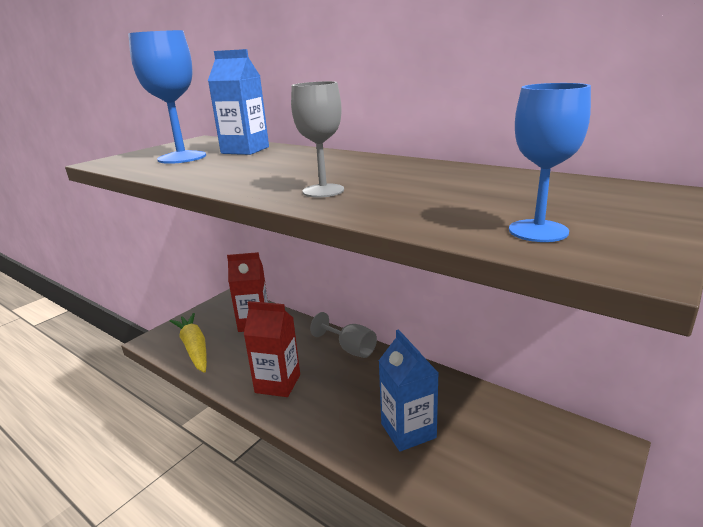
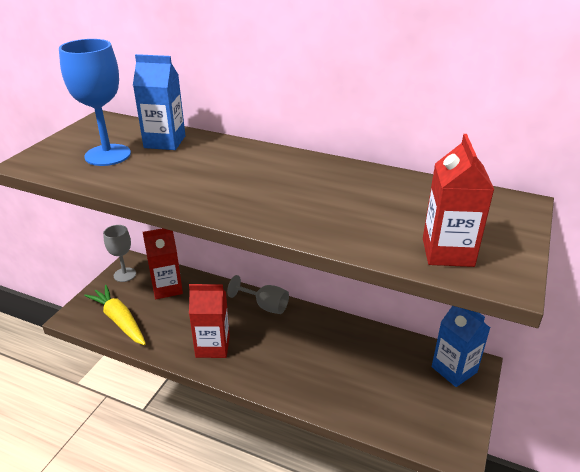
camera: 15 degrees left, 10 degrees up
grey goblet [291,81,344,198] -> grey goblet moved to [103,225,136,282]
blue carton [379,329,438,452] -> blue carton moved to [432,306,490,387]
blue goblet [509,83,591,242] -> red carton [423,134,494,267]

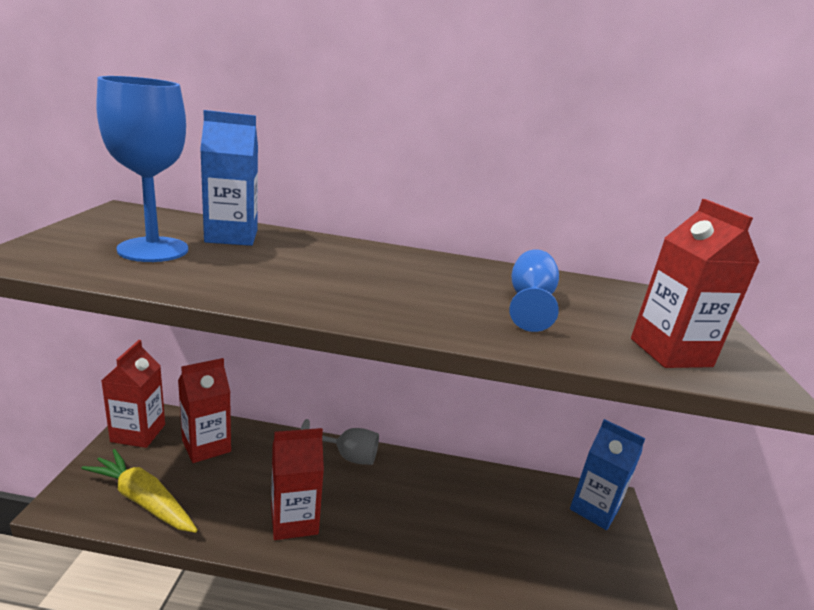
camera: 20 degrees left, 10 degrees down
grey goblet [103,225,136,282] -> red carton [101,340,165,448]
none -> blue goblet [509,249,559,332]

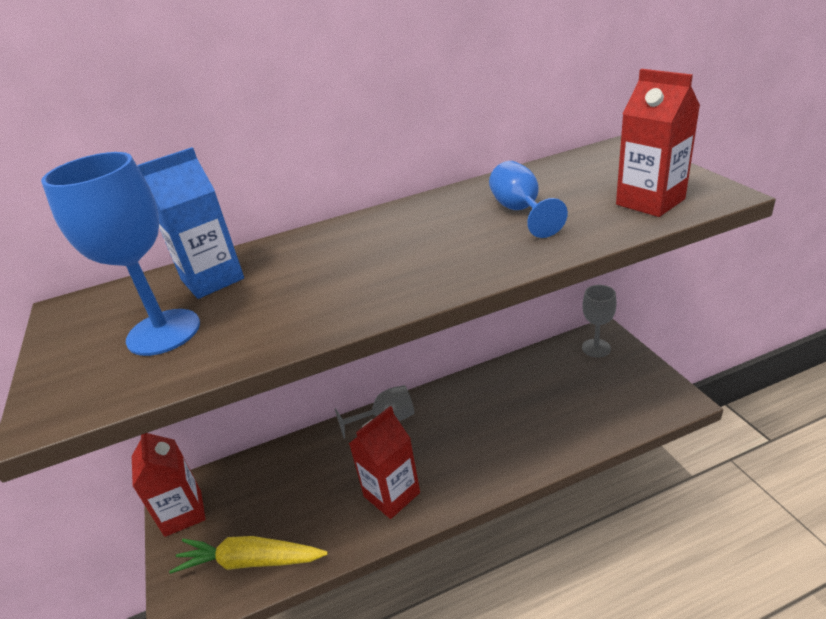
camera: 20 degrees left, 10 degrees up
red carton [178,358,231,463] -> none
blue carton [570,419,645,530] -> grey goblet [582,285,617,357]

